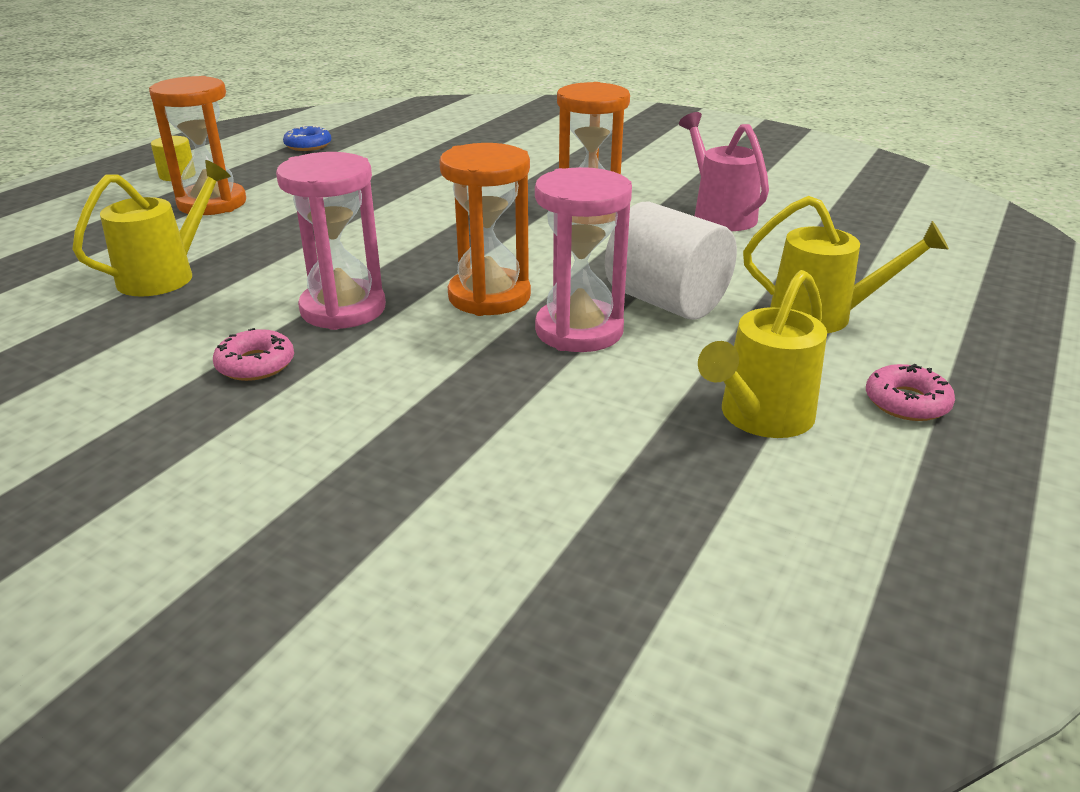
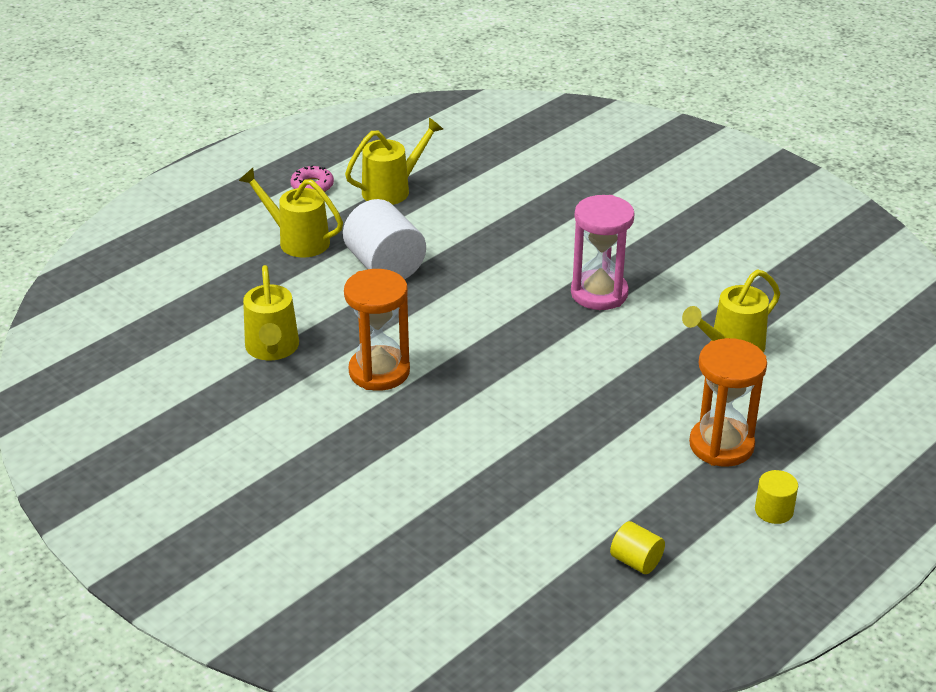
camera: 165 degrees left, 5 degrees up
pink donut [213,328,294,381] -> none
blue donut [283,125,331,151] -> yellow cylinder [610,521,665,574]
orange hourglass [439,143,531,316] -> none
pink hourglass [535,167,632,352] -> none
pink watering can [679,112,769,231] -> yellow watering can [243,265,299,360]

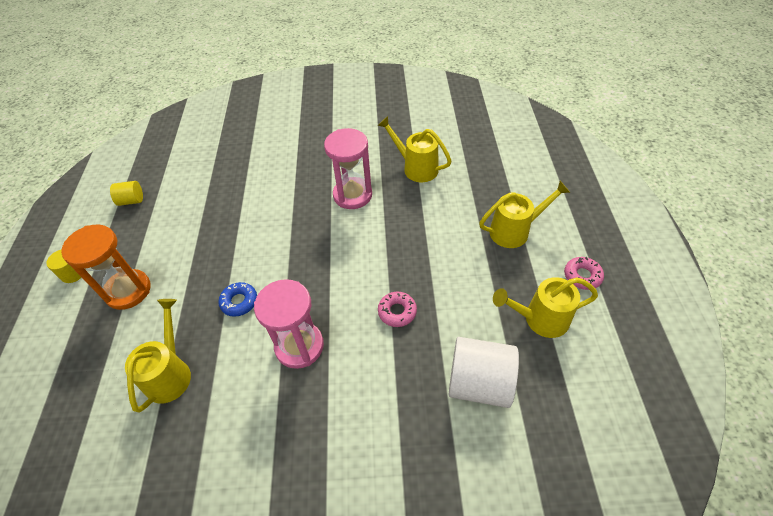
camera: 135 degrees right, 15 degrees up
white cylinder [343,199,426,279] -> white cylinder moved to [449,337,519,408]
orange hourglass [344,269,410,391] -> pink hourglass [324,128,372,209]
yellow watering can [345,117,443,205] -> yellow watering can turned 75 degrees clockwise [493,277,598,338]
none -> blue donut [218,282,257,317]
none -> pink donut [378,292,417,327]

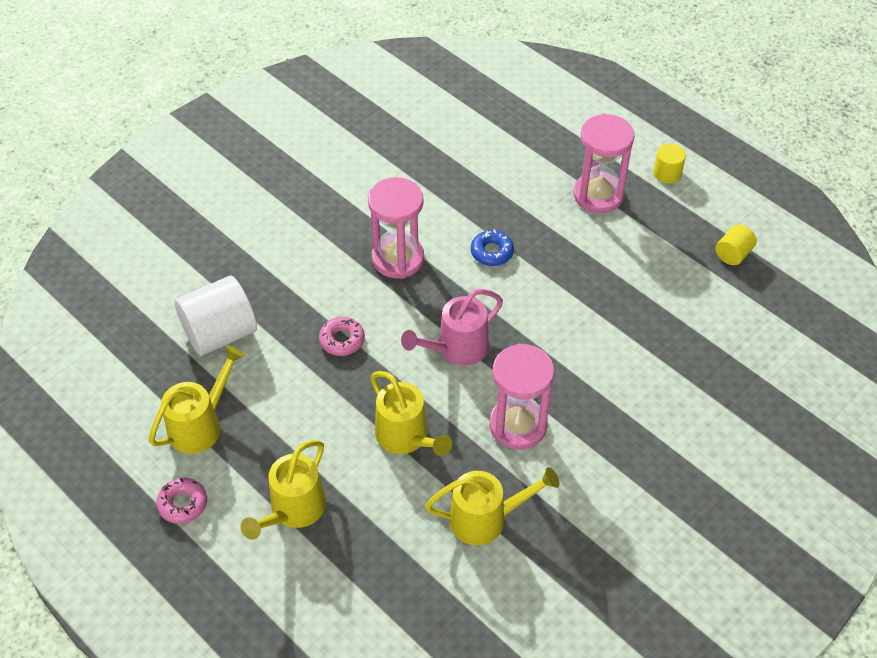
camera: 135 degrees right, 0 degrees up
orange hourglass [61,225,150,310] -> pink hourglass [573,114,635,213]
yellow watering can [125,299,191,413] -> yellow watering can moved to [370,371,452,456]
none -> pink watering can [401,289,503,366]

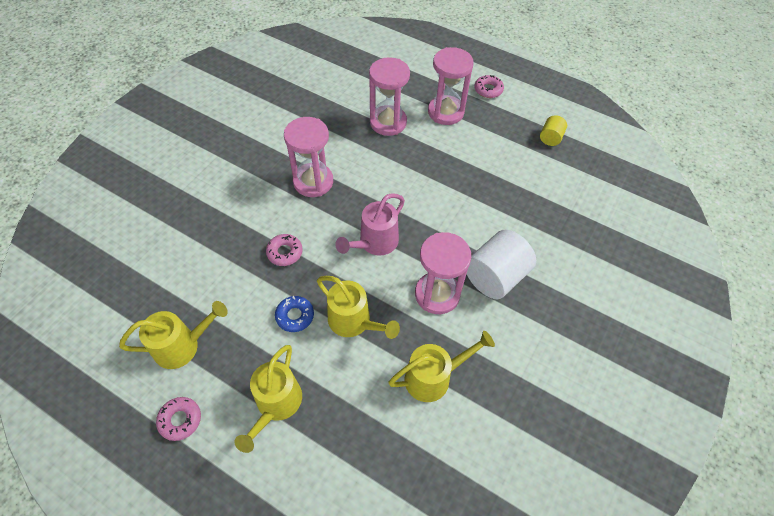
camera: 15 degrees left, 5 degrees up
yellow watering can [149,345,245,454] -> yellow watering can turned 45 degrees clockwise [119,301,228,369]
white cylinder [175,275,257,356] -> white cylinder moved to [467,230,536,299]
blue donut [471,229,514,266] -> blue donut moved to [275,296,314,332]
yellow cylinder [653,144,686,183] -> pink donut [474,75,504,98]
none -> pink hourglass [369,57,410,136]

